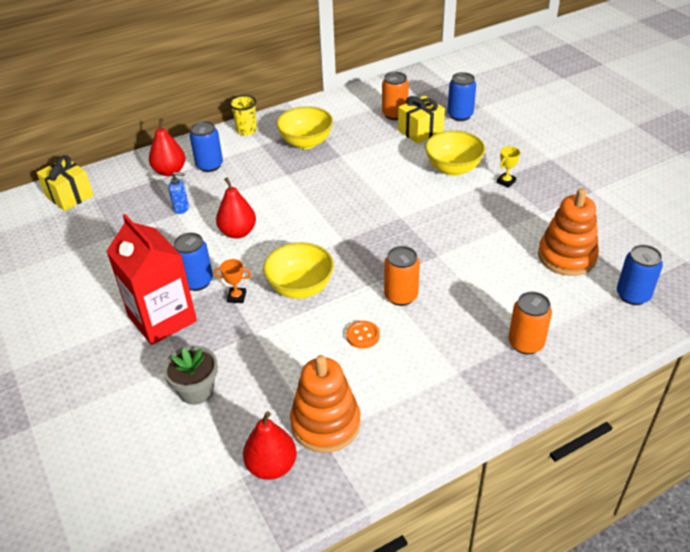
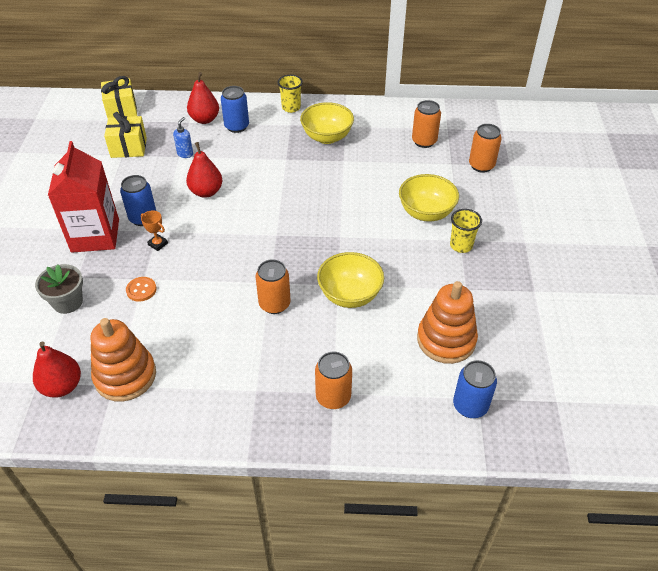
camera: 30 degrees right, 5 degrees up
blue soap dispenser [168,172,189,214] -> blue soap dispenser turned 105 degrees counterclockwise [173,117,193,158]
yellow bowl [263,242,334,299] -> yellow bowl moved to [317,252,384,308]
orange button [346,321,380,349] -> orange button moved to [126,277,157,302]
yellow gift [398,96,445,144] -> yellow gift moved to [104,112,147,158]
blue can [447,72,476,121] -> orange can [469,124,502,173]
yellow trophy [497,146,520,188] -> yellow cup [450,209,482,253]

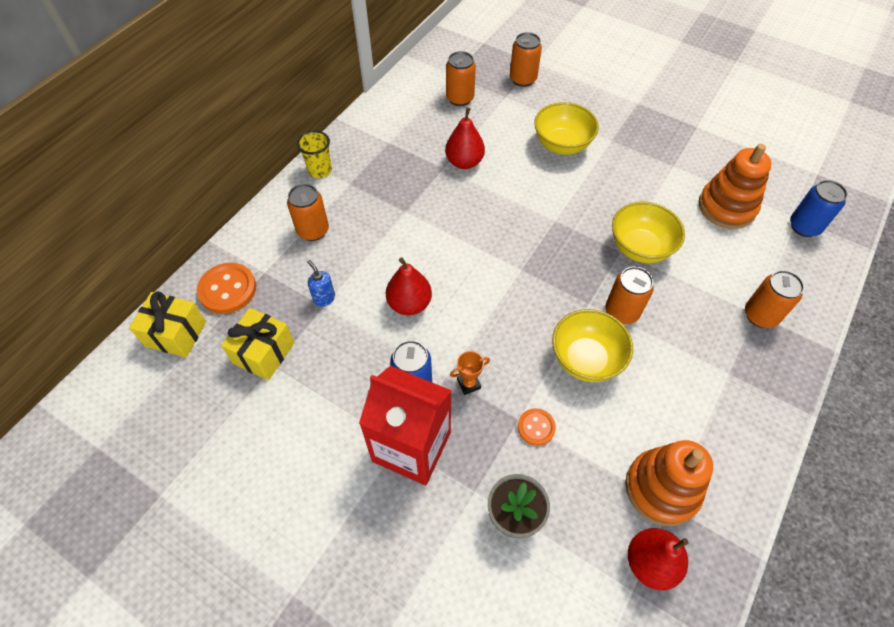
camera: 60 degrees left, 10 degrees up
red pear [187,72,219,124] -> red pear moved to [445,107,485,169]
blue can [221,86,249,133] -> orange can [287,184,329,241]
yellow bowl [300,102,354,144] -> yellow bowl moved to [552,309,633,382]
yellow cup [450,209,482,253] -> none
none -> orange button [197,263,256,314]

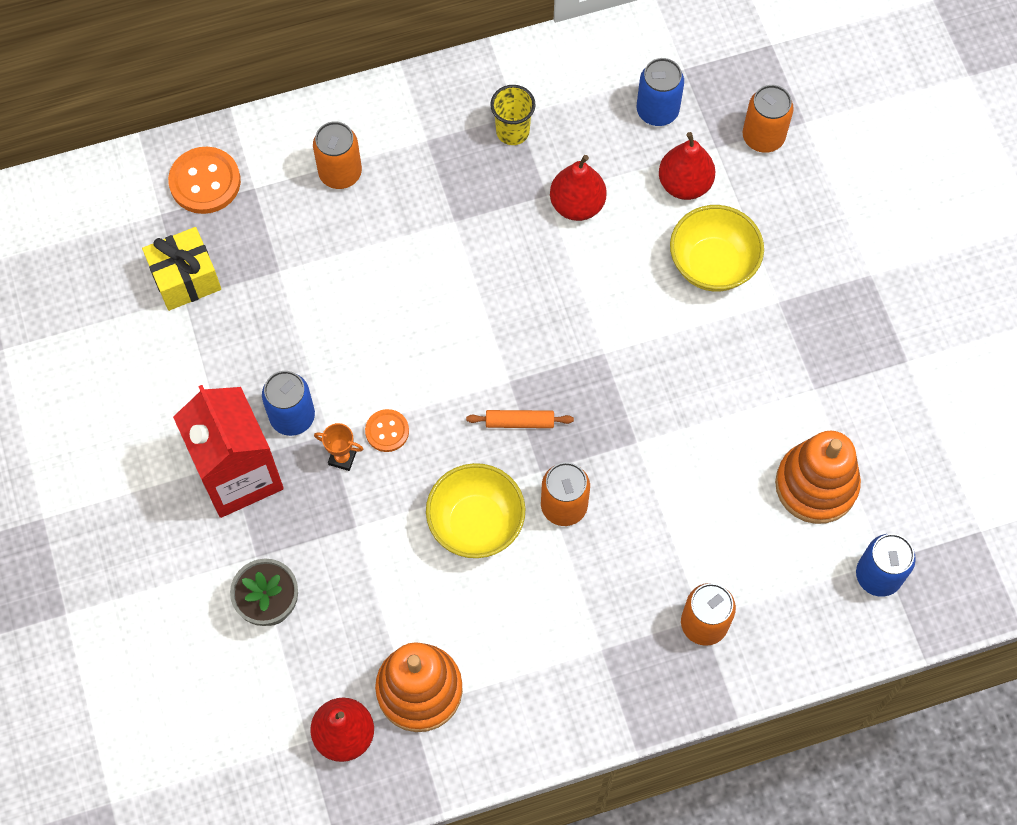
camera: 40 degrees right, 10 degrees up
yellow gift [129,291,206,357] -> none
yellow cup [297,131,332,178] -> yellow cup moved to [490,85,536,145]
blue soap dispenser [307,260,335,307] -> none
red pear [386,257,432,315] -> red pear moved to [659,132,715,200]
orange can [446,51,476,106] -> blue can [637,58,684,126]
orange button [518,408,556,446] -> orange button moved to [365,409,409,452]
yellow bowl [612,202,685,263] -> none
none -> orange rolling pin [466,410,574,428]

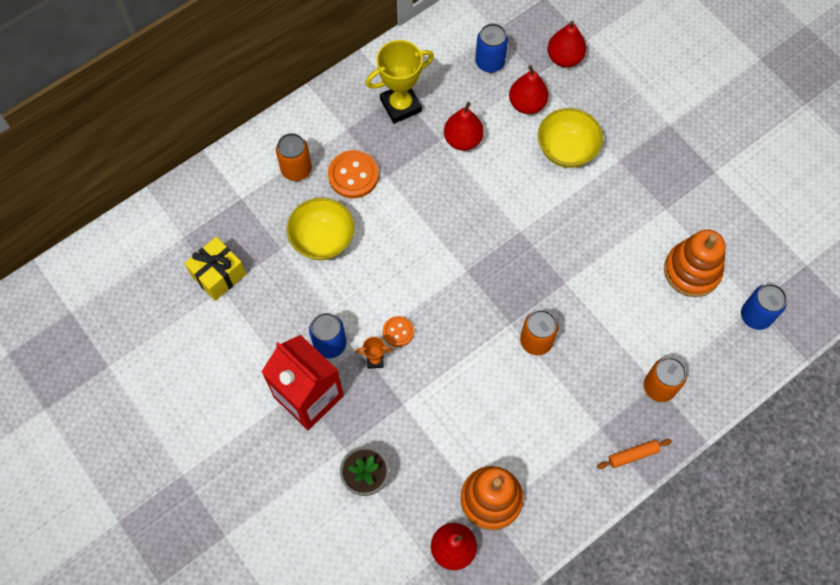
camera: 20 degrees left, 0 degrees up
orange button [168,147,241,214] -> orange button moved to [328,150,379,198]
yellow bowl [426,463,525,558] -> yellow bowl moved to [287,197,355,260]
orange rolling pin [466,410,574,428] -> orange rolling pin moved to [597,439,672,469]
yellow cup [490,85,536,145] -> yellow trophy [365,40,434,124]
orange can [743,85,794,153] -> red pear [548,21,586,67]

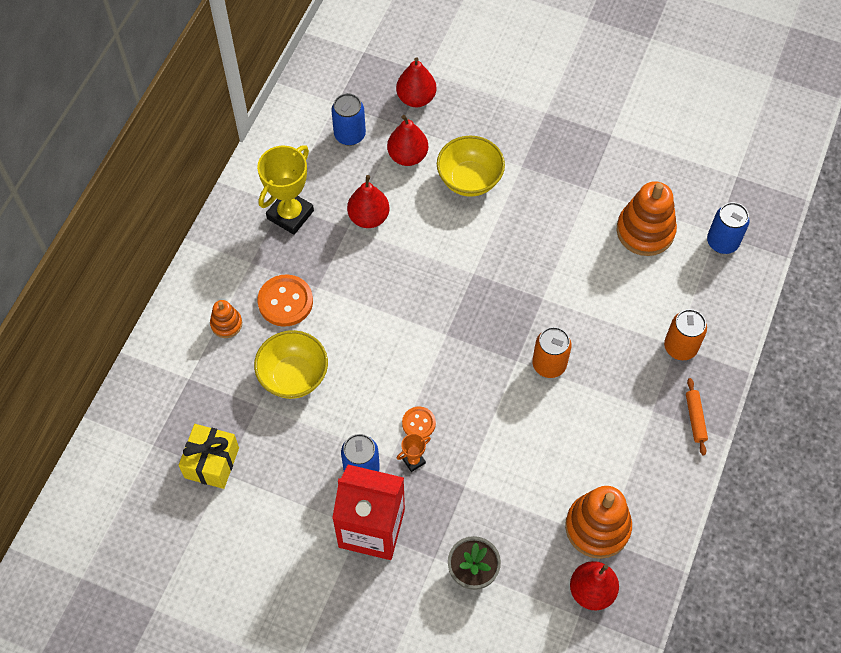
camera: 30 degrees left, 5 degrees down
orange can [276,133,312,181] -> orange stacking toy [210,300,242,338]
orange rolling pin [597,439,672,469] -> orange rolling pin turned 45 degrees counterclockwise [686,378,708,456]

